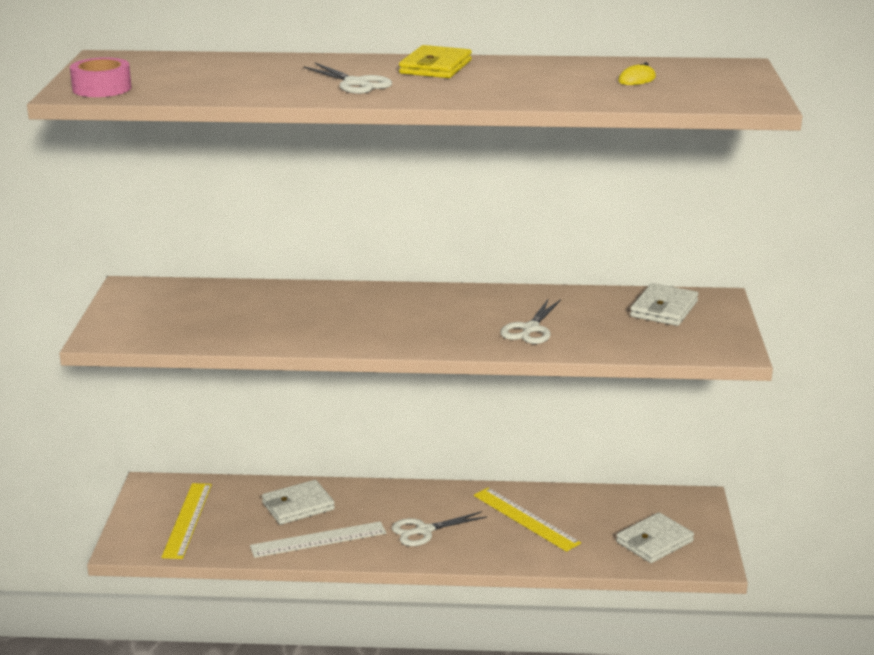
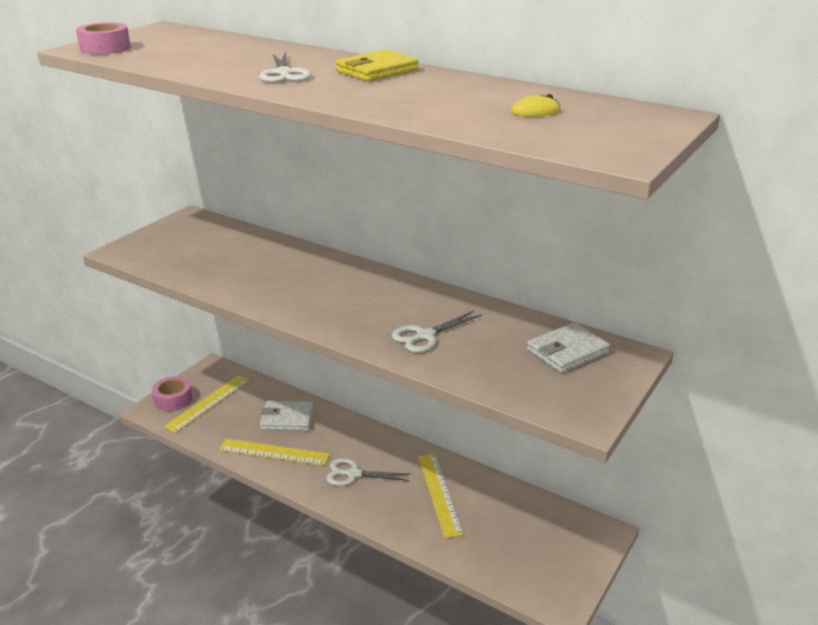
camera: 30 degrees right, 5 degrees up
white ruler [250,521,386,558] -> yellow ruler [219,439,330,466]
white wallet [616,512,694,563] -> none
none -> pink tape [152,376,192,411]

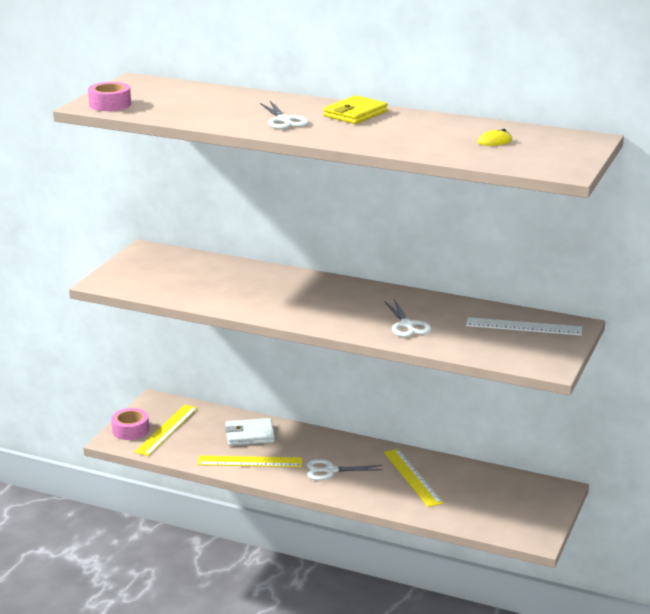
camera: 10 degrees left, 5 degrees down
white scissors [392,311,482,353] -> white scissors turned 60 degrees counterclockwise [384,299,431,337]
white wallet [527,322,610,373] -> white ruler [466,317,582,335]

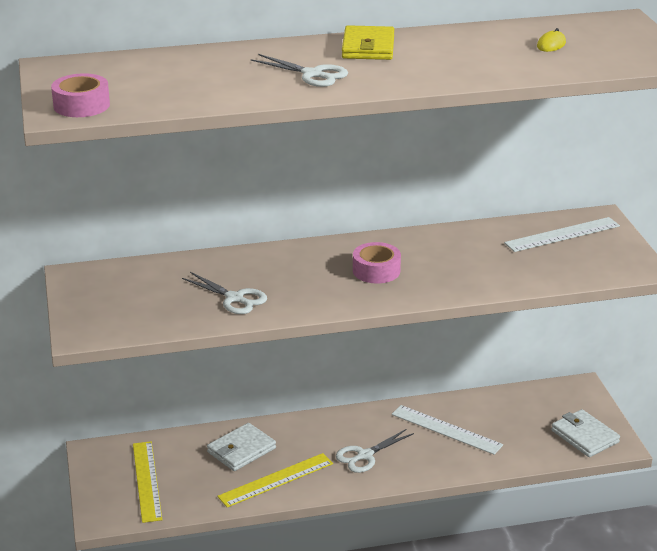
camera: 35 degrees left, 5 degrees up
pink tape [111,408,149,440] -> pink tape moved to [353,242,401,284]
white scissors [384,299,431,337] -> white scissors moved to [182,272,267,314]
yellow ruler [384,449,443,507] -> white ruler [392,405,503,455]
none -> white wallet [551,409,620,457]

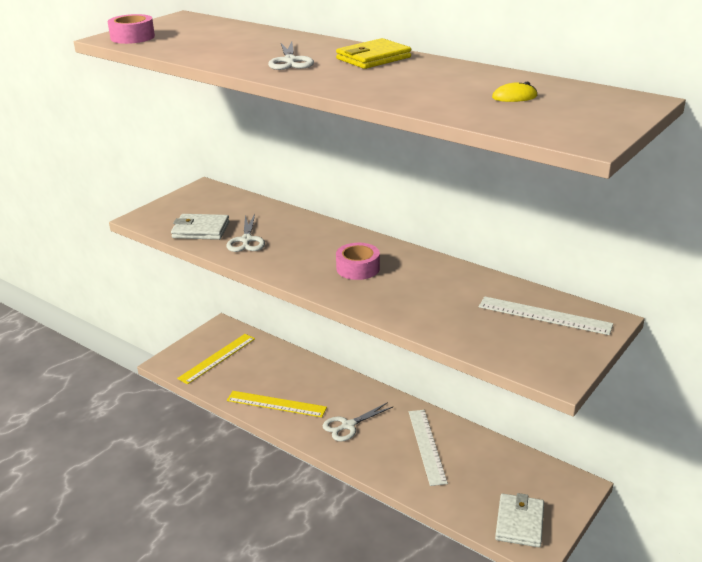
camera: 50 degrees right, 0 degrees up
white wallet [207,423,276,471] -> white wallet moved to [171,214,230,240]
white scissors [336,429,414,473] -> white scissors turned 45 degrees counterclockwise [323,402,393,441]

